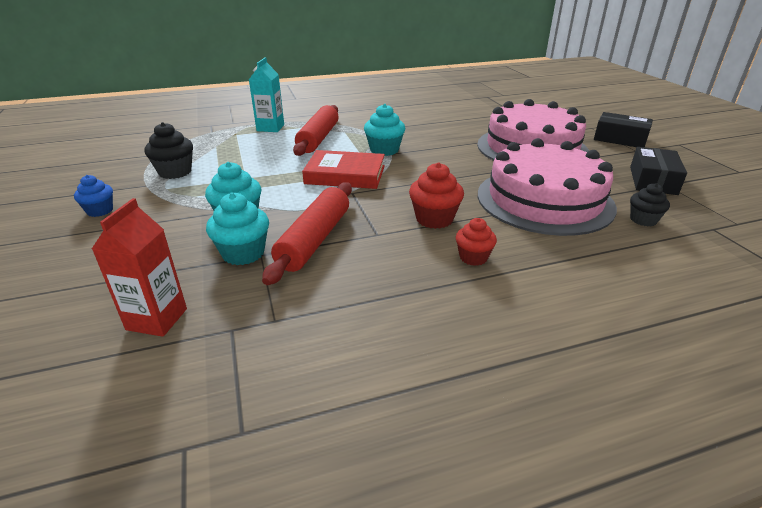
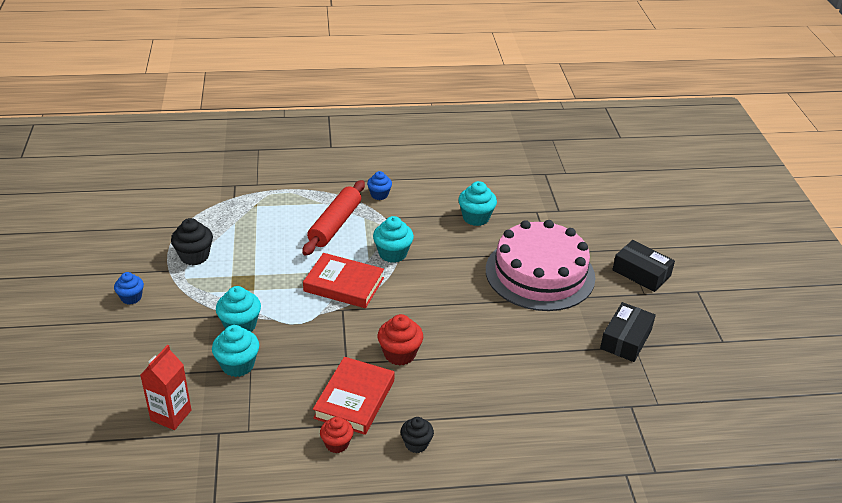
camera: 10 degrees right, 5 degrees up
turquoise carton [249,57,284,132] -> none
red rolling pin [262,182,352,285] -> none
red cupcake [456,218,497,266] -> red cupcake moved to [320,417,353,453]
pink cake [478,138,617,236] -> none
black cupcake [630,183,670,226] -> black cupcake moved to [401,417,434,453]
none -> red book [313,357,395,435]
none -> blue cupcake [367,171,392,200]
none -> turquoise cupcake [458,181,497,226]

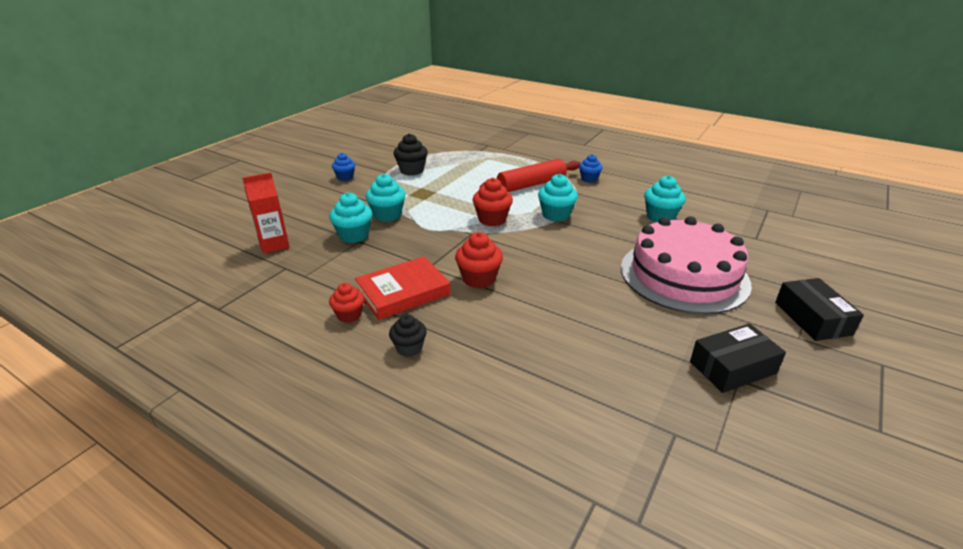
camera: 40 degrees right, 5 degrees down
red book [303,253,384,308] -> red cupcake [473,178,513,226]

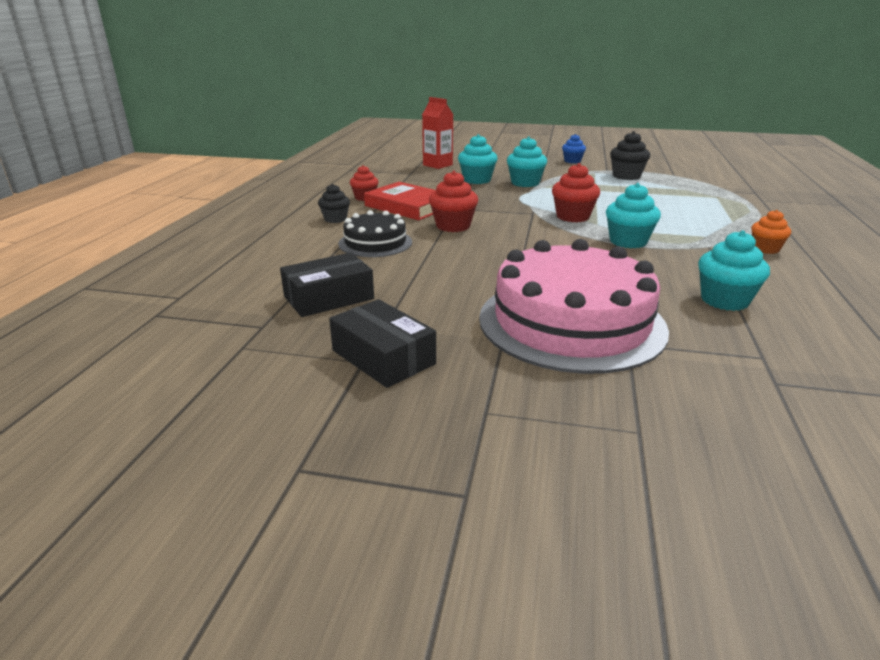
camera: 70 degrees right, 5 degrees down
red rolling pin [480,159,580,192] -> none
blue cupcake [579,154,602,183] -> orange cupcake [751,210,791,254]
black box [775,278,864,341] -> black box moved to [280,253,374,317]
none -> black cake [338,210,412,257]

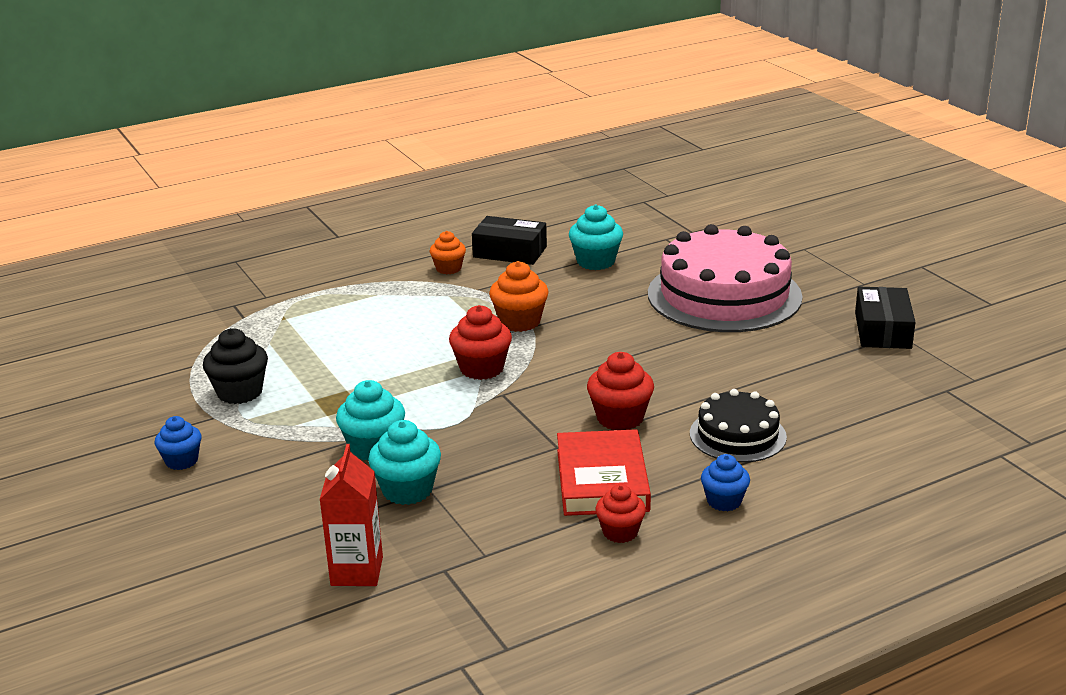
camera: 130 degrees left, 0 degrees up
black box [280,253,374,317] -> black box moved to [472,216,547,265]
black cupcake [318,184,350,223] -> blue cupcake [701,454,750,511]
turquoise cupcake [606,183,661,248] -> orange cupcake [489,261,548,332]

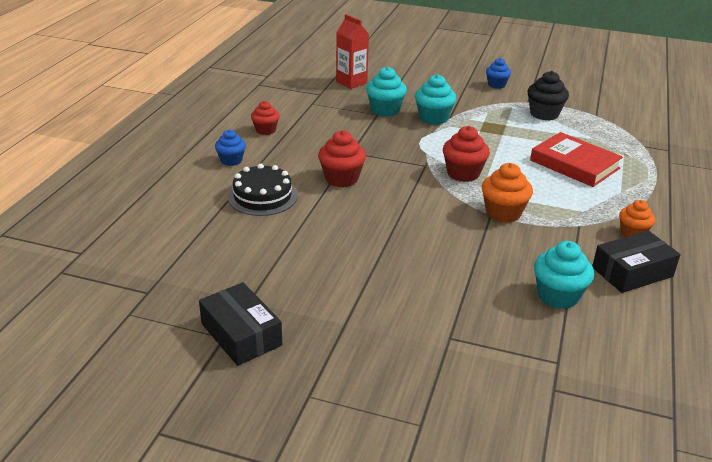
camera: 135 degrees right, 5 degrees up
red book [557,429,651,516] -> red book moved to [530,132,623,187]
pink cake [648,224,803,332] -> none

